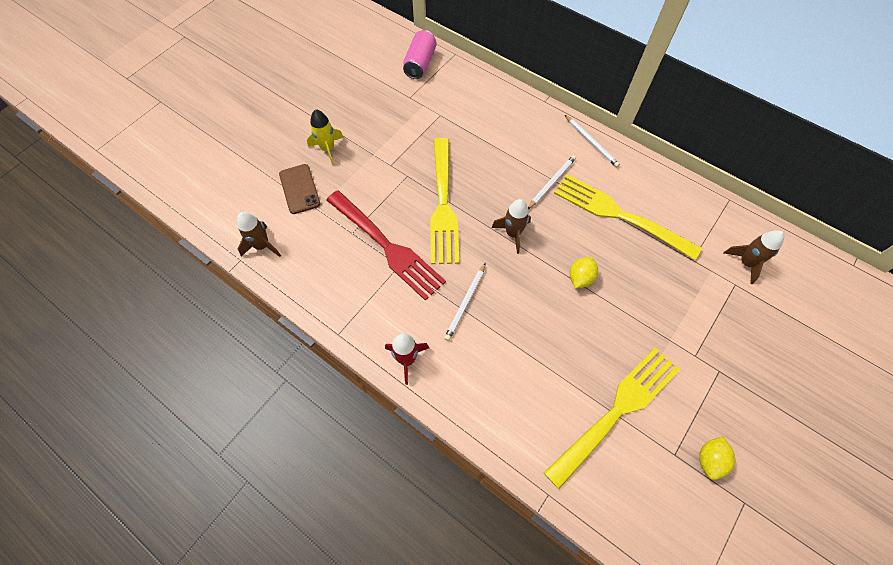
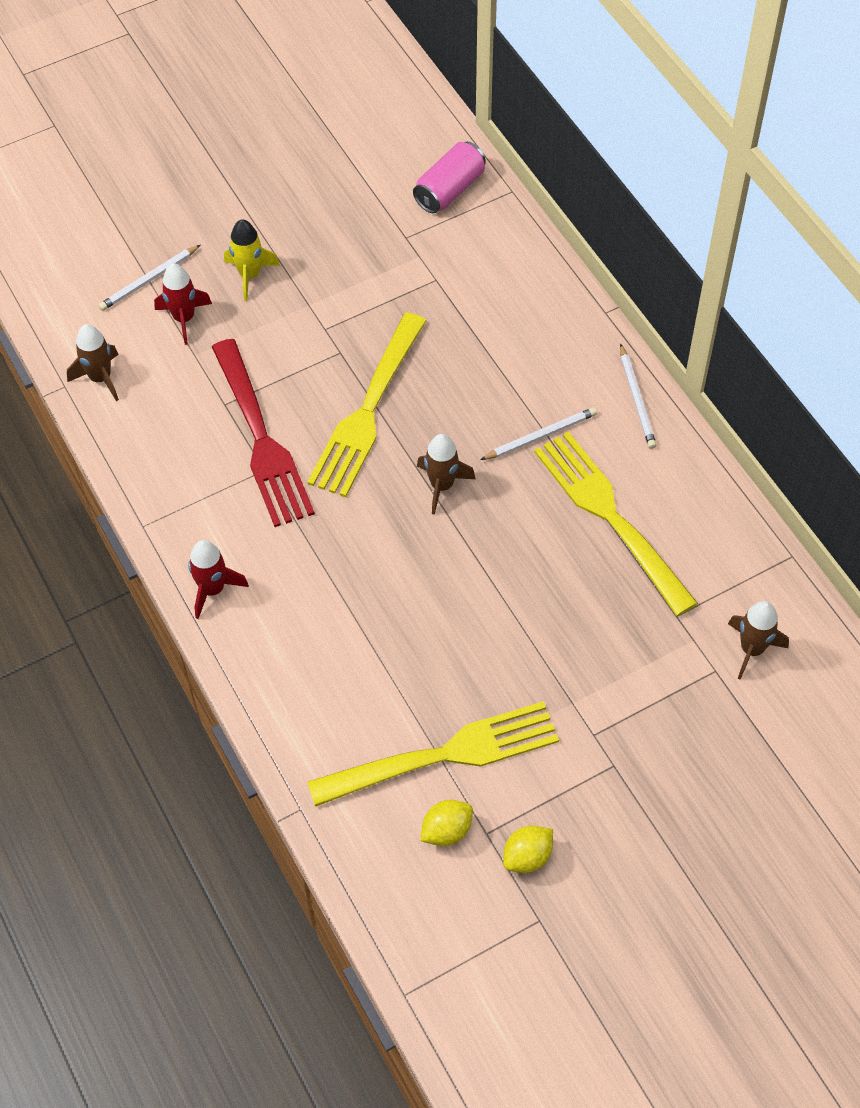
camera: 25 degrees right, 5 degrees down
brown phone [279,164,320,214] -> red rocket [154,264,212,345]
white pencil [444,263,486,341] -> white pencil moved to [99,245,200,311]
yellow lemon [570,257,598,288] -> yellow lemon moved to [420,800,473,846]

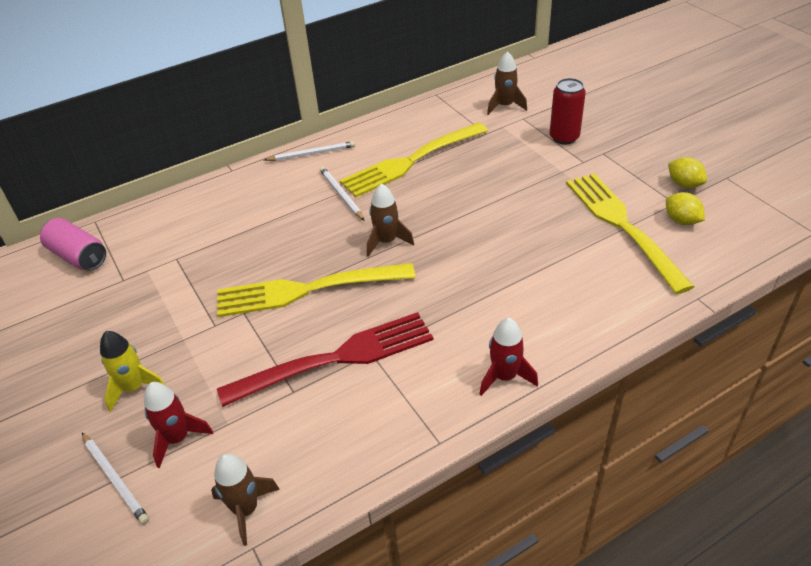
camera: 90 degrees left, 15 degrees down
yellow fork [307,312,427,497] -> yellow fork turned 150 degrees clockwise [217,263,416,317]
none -> red can [550,78,586,145]

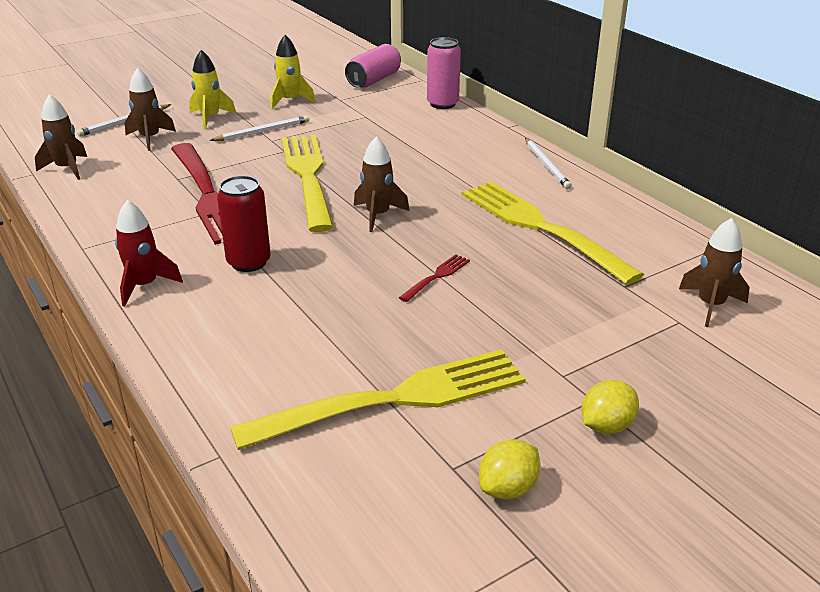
camera: 85 degrees right, 10 degrees down
red rocket [144,382,213,468] -> brown rocket [125,68,176,151]
white pencil [320,167,364,220] -> white pencil moved to [209,115,309,141]
red can [550,78,586,145] -> red can moved to [217,176,271,272]
yellow lemon [666,192,705,225] -> yellow lemon moved to [581,380,639,434]
none -> yellow rocket [271,35,316,109]
none -> red fork [399,254,470,302]
none -> pink can [427,37,461,109]

